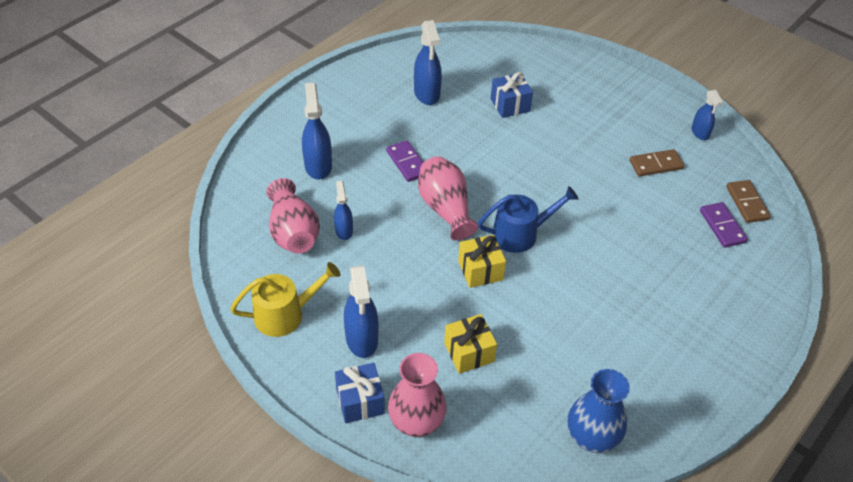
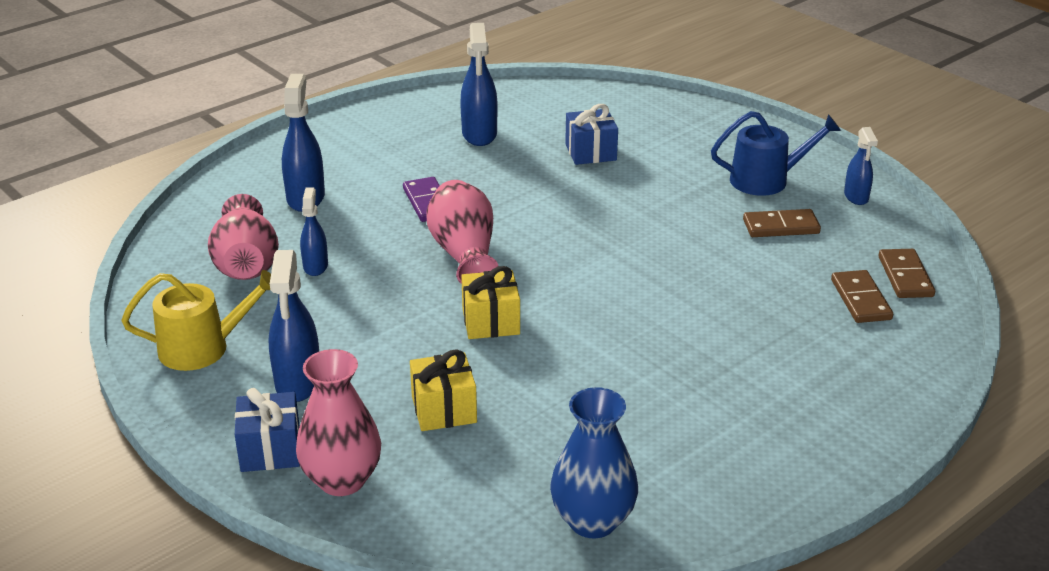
camera: 10 degrees right, 15 degrees down
blue watering can [478,186,578,253] -> blue watering can moved to [711,111,841,196]
purple domino [700,202,748,248] -> brown domino [831,270,893,323]

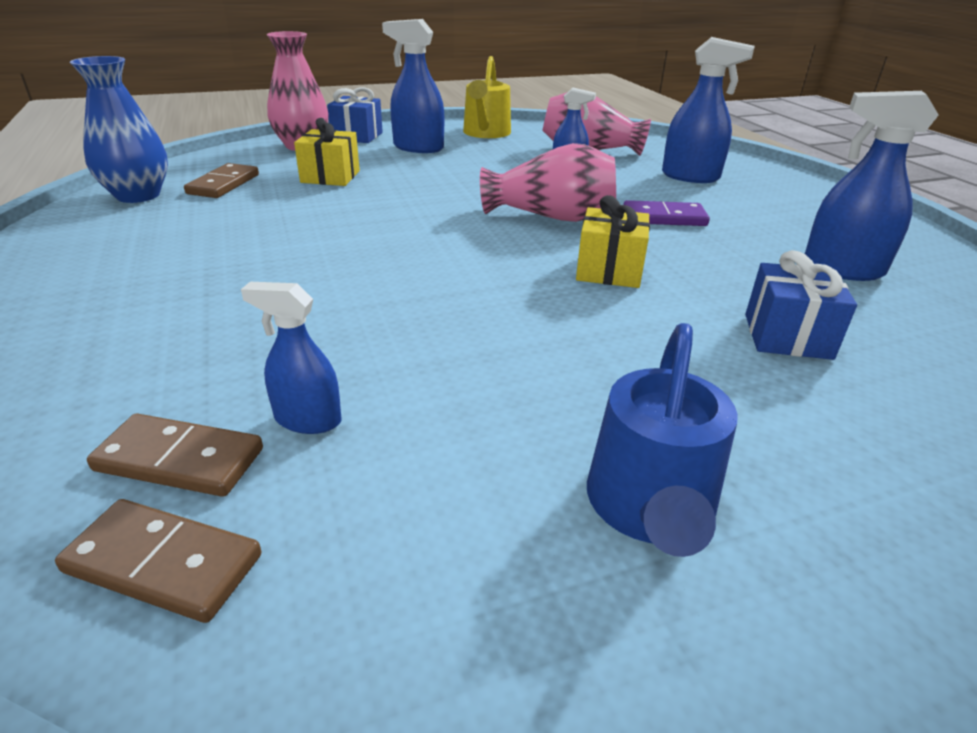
camera: 110 degrees right, 0 degrees up
yellow gift [461,266,520,339] -> yellow gift moved to [576,195,650,288]
brown domino [743,209,821,237] -> brown domino moved to [184,163,259,198]
blue spray bottle [844,127,878,205] -> blue spray bottle moved to [241,282,342,434]

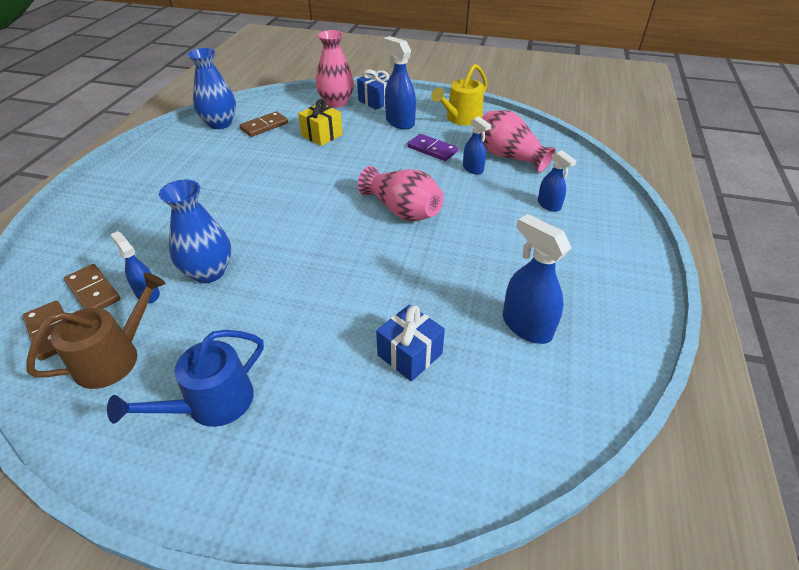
camera: 35 degrees right, 10 degrees up
yellow gift [576,195,650,288] -> none
purple domino [623,200,710,226] -> purple domino moved to [408,134,458,161]
blue spray bottle [662,37,755,183] -> blue spray bottle [538,150,576,212], size x0.61
none -> brown watering can [26,273,166,389]
none -> blue vase [159,179,232,283]

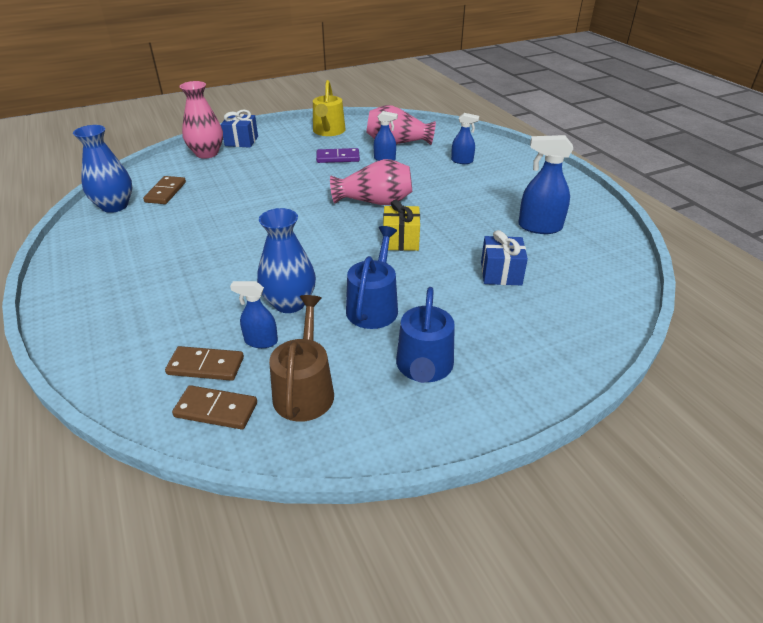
camera: 40 degrees left, 5 degrees down
yellow gift [298,99,343,146] -> yellow gift moved to [383,200,420,251]
blue spray bottle [383,36,416,130] -> none
none -> blue watering can [346,226,398,329]

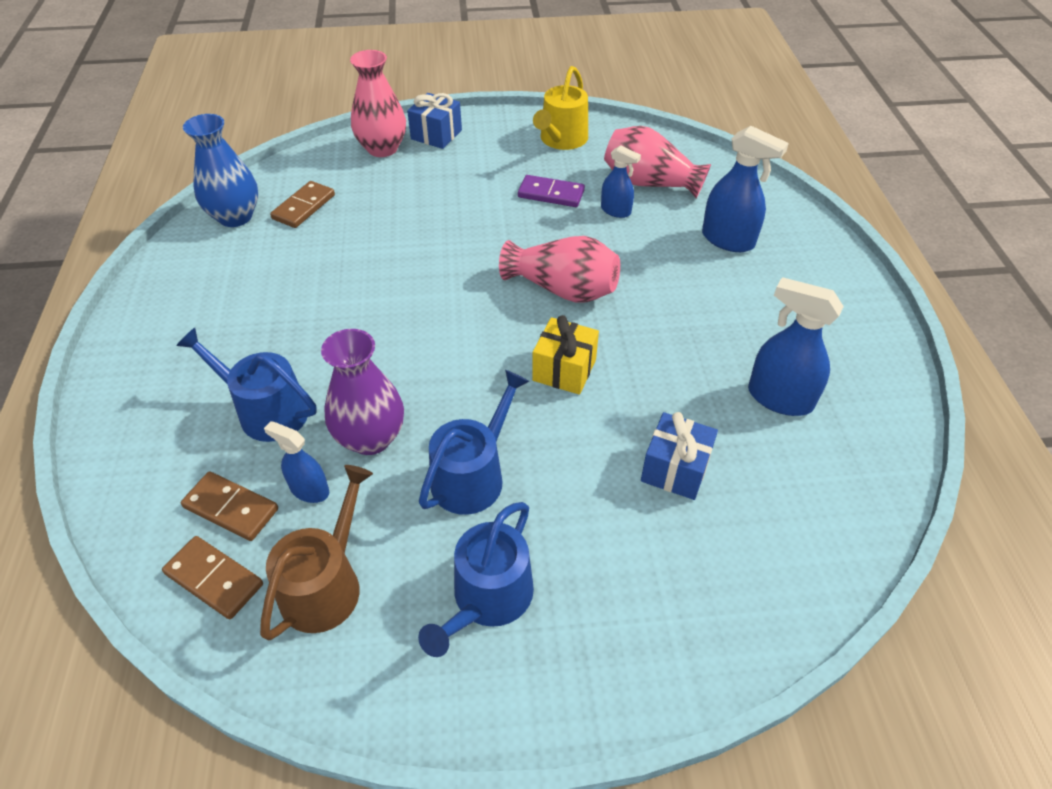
camera: 20 degrees right, 10 degrees up
blue vase [257,208,316,313] -> purple vase [321,329,404,455]
blue spray bottle [451,113,479,164] -> blue spray bottle [702,126,789,252], size x1.65
none -> blue watering can [176,328,317,442]

